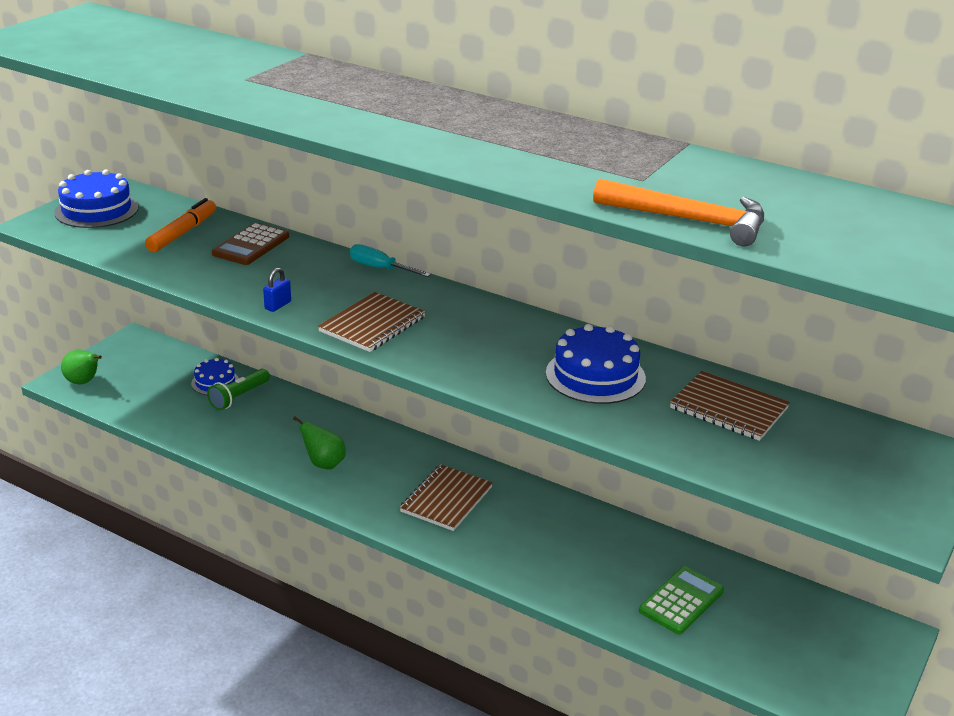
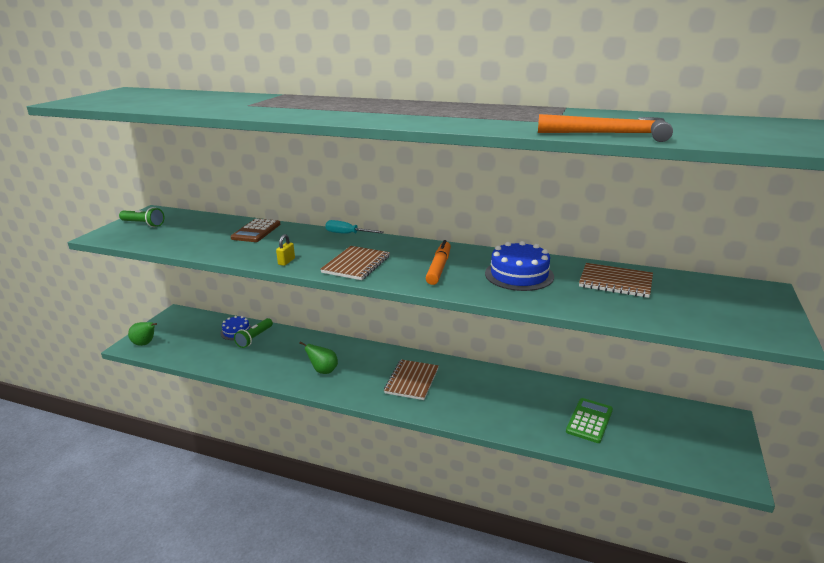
camera: 10 degrees left, 5 degrees down
blue cake [54,170,138,228] -> green flashlight [119,207,164,227]
orange marker [145,198,216,252] -> orange marker moved to [426,240,451,285]
blue padlock [263,268,291,312] -> yellow padlock [276,234,295,266]

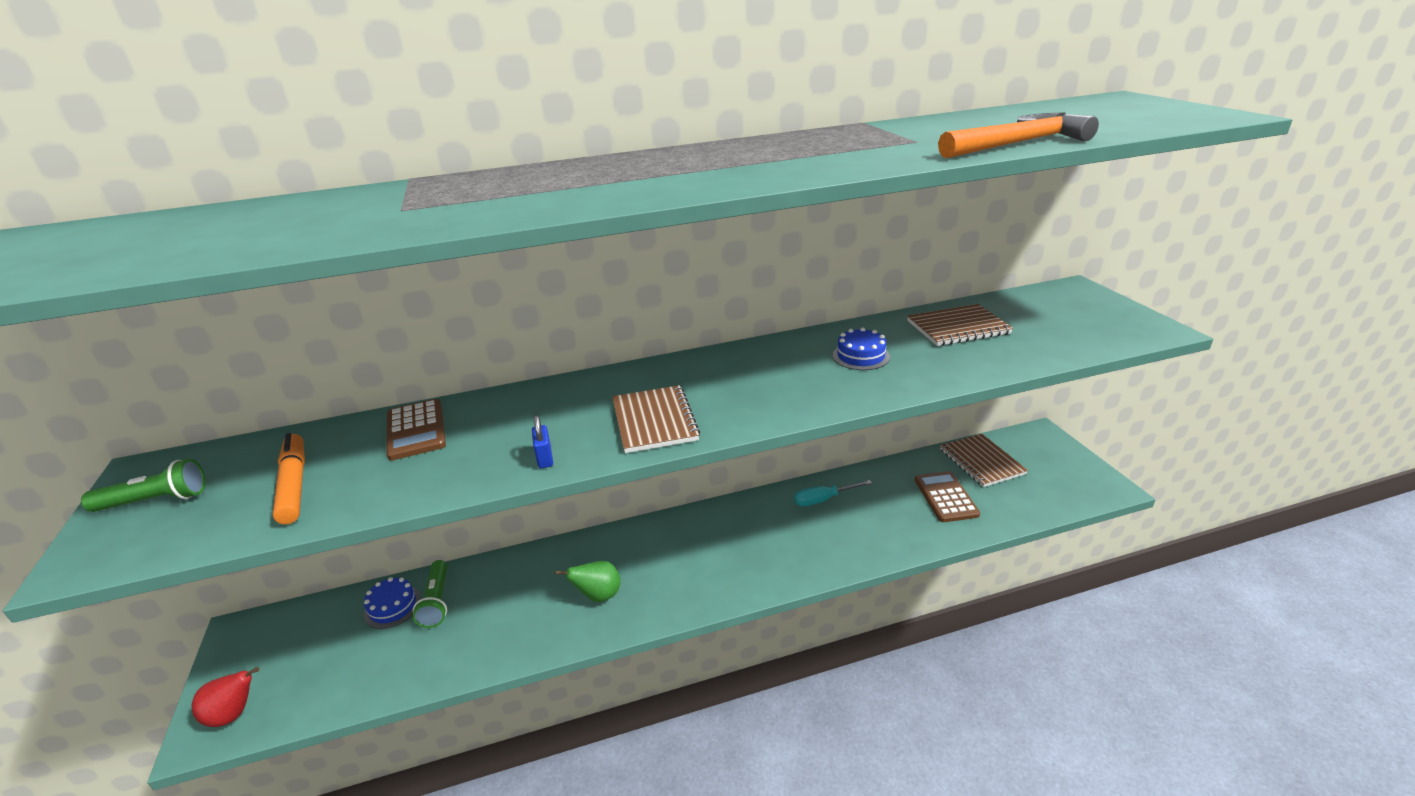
camera: 35 degrees left, 5 degrees up
green pear [128,322,157,346] -> red pear [192,667,259,727]
yellow padlock [276,234,295,266] -> blue padlock [532,415,553,469]
turquoise screwdriver [325,220,384,234] -> turquoise screwdriver moved to [794,480,872,506]
brown notebook [384,359,439,400] -> brown notebook moved to [940,434,1028,487]
orange marker [426,240,451,285] -> orange marker moved to [273,433,305,525]
blue cake [485,241,554,291] -> blue cake [833,328,890,370], size x0.62
green calculator [566,398,613,443] -> brown calculator [915,471,980,522]

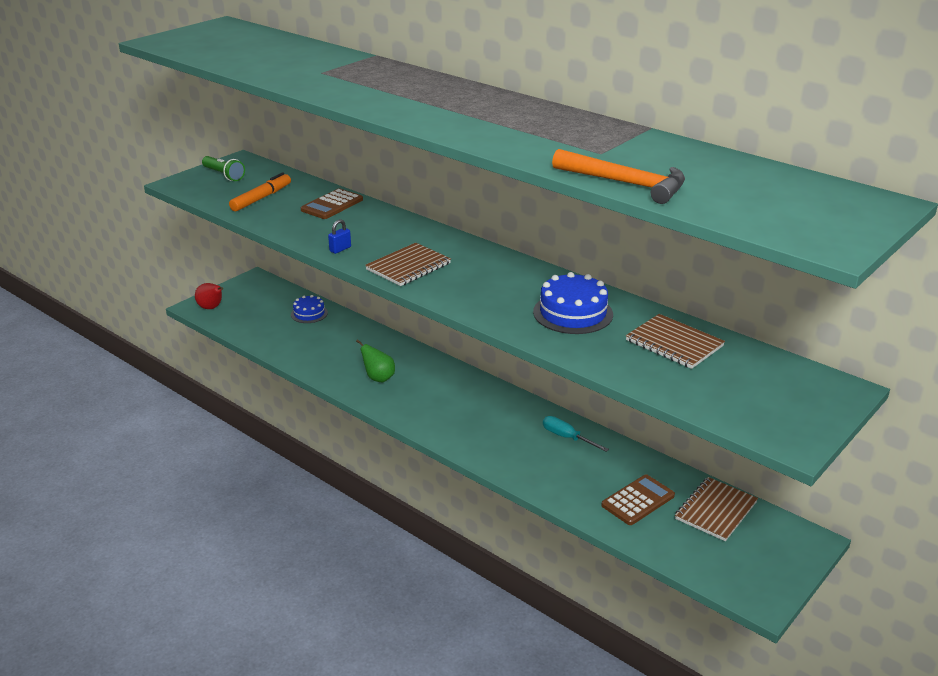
camera: 55 degrees right, 0 degrees up
green flashlight [413,560,447,628] -> none
blue cake [833,328,890,370] -> blue cake [533,272,613,334], size x1.62

